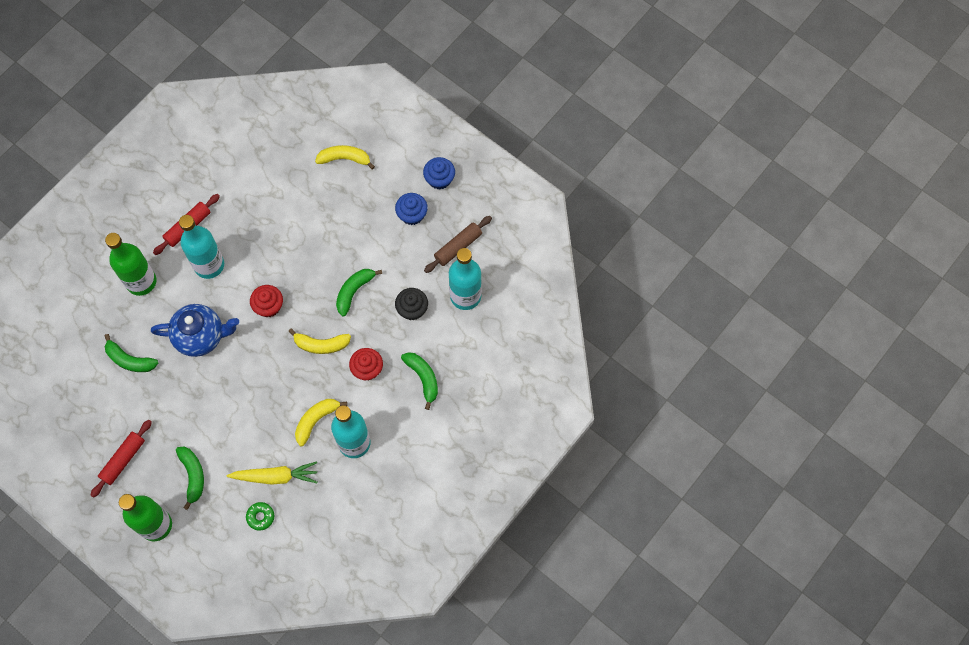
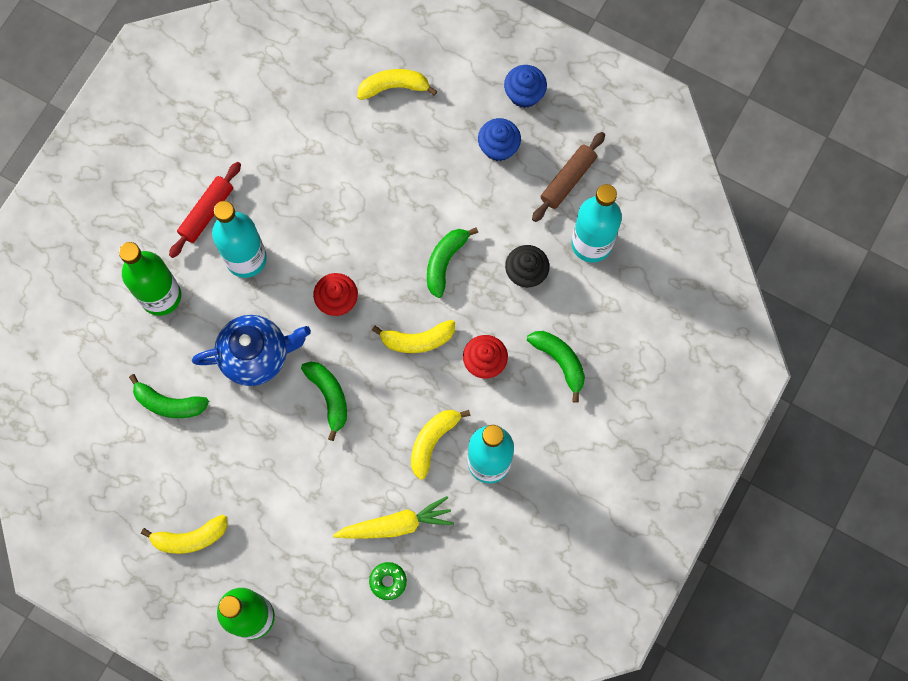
camera: 10 degrees left, 5 degrees up
red rolling pin [90,420,152,498] -> yellow banana [141,515,227,554]
green banana [176,446,204,510] -> green banana moved to [301,362,347,441]

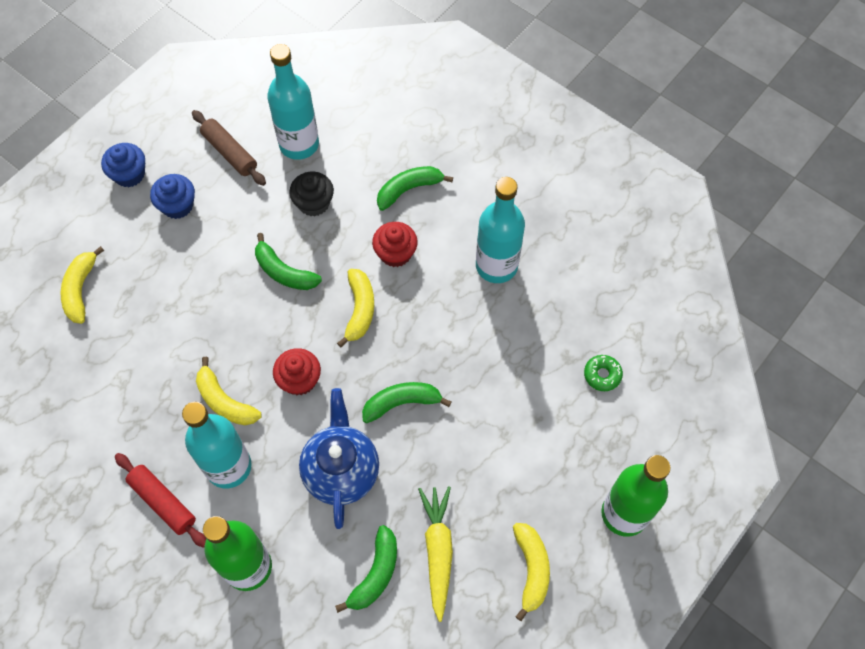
camera: 80 degrees left, 10 degrees down
yellow carrot [333,496,454,538] -> yellow carrot moved to [418,486,453,622]
yellow banana [411,410,470,480] -> yellow banana moved to [196,357,262,425]

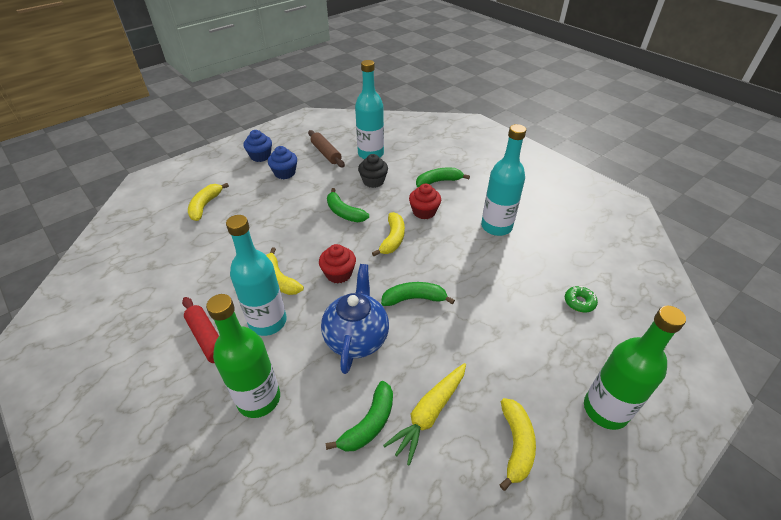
camera: 10 degrees right, 20 degrees down
yellow carrot [418,486,453,622] -> yellow carrot turned 150 degrees counterclockwise [383,363,466,465]

